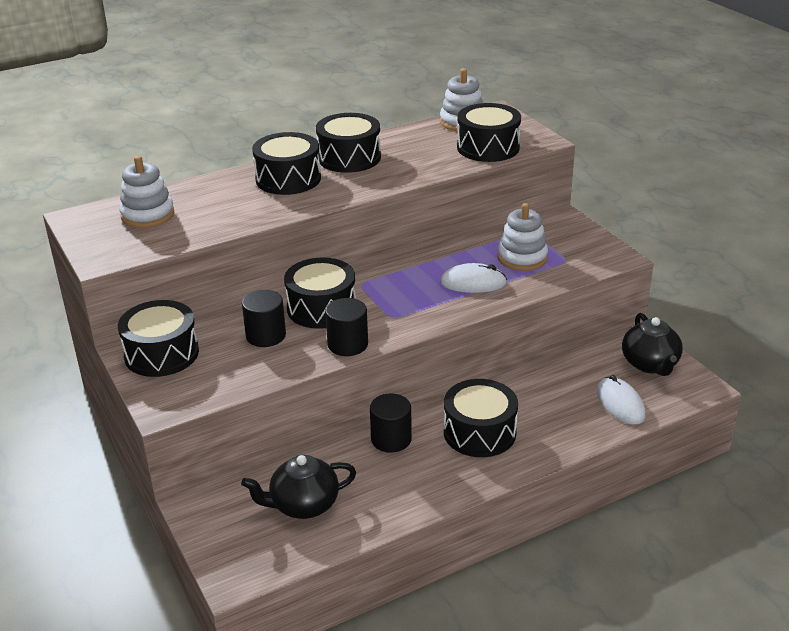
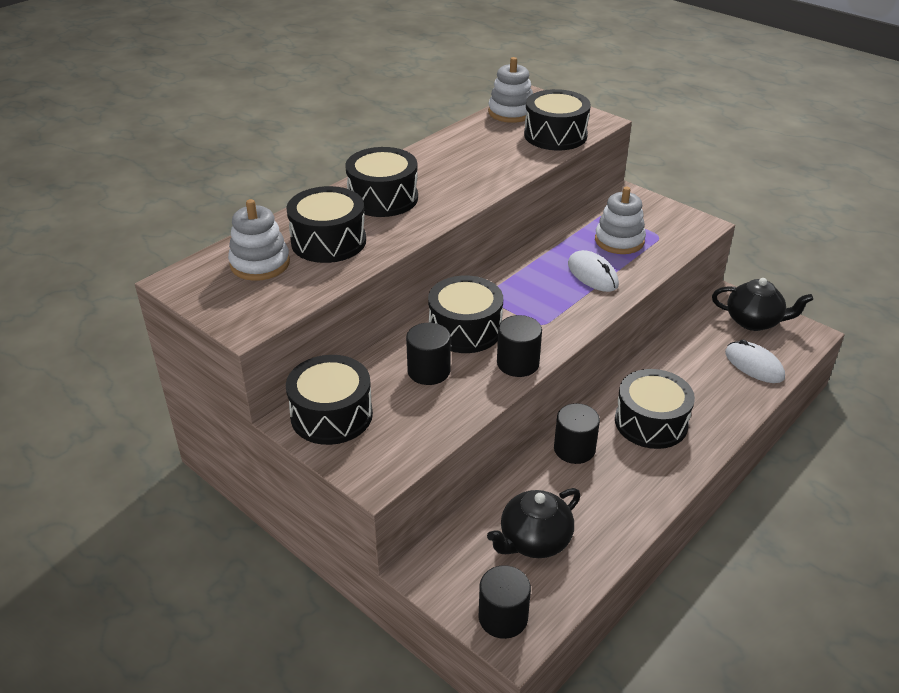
camera: 20 degrees left, 5 degrees up
black drum [316,113,381,173] -> black drum moved to [286,186,366,263]
white mouse [440,263,507,293] -> white mouse turned 75 degrees clockwise [568,250,619,292]
black teapot [622,313,683,376] -> black teapot turned 45 degrees counterclockwise [712,278,813,331]
none -> black cylinder [478,565,531,639]

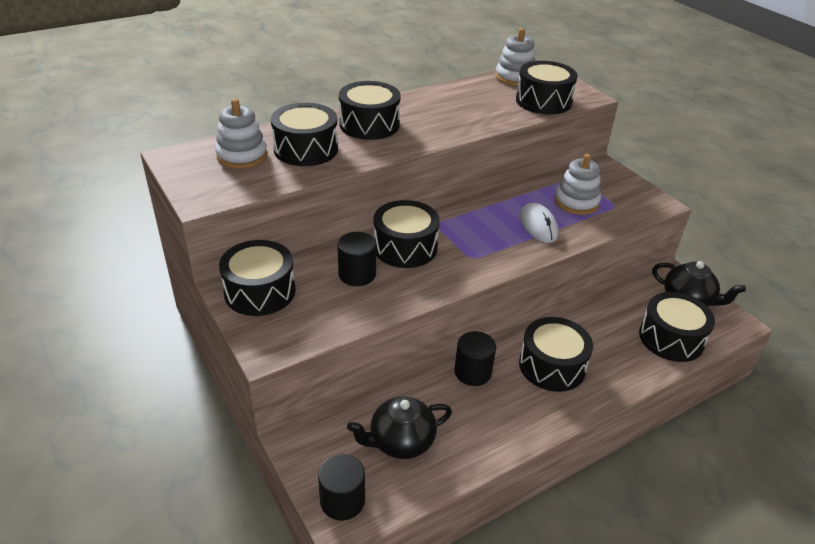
camera: 15 degrees right, 0 degrees up
black cylinder [497,315,542,377] -> none
white mouse [725,340,785,383] -> black drum [639,292,715,362]

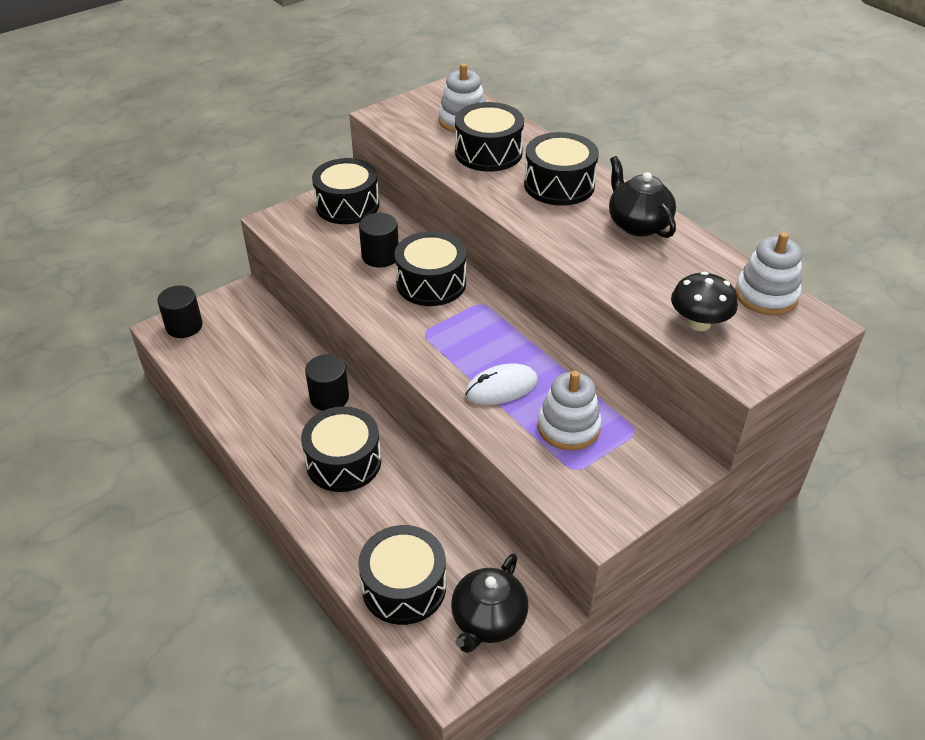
camera: 85 degrees right, 5 degrees up
black teapot [347,397,452,459] -> black teapot moved to [609,156,676,238]
black drum [516,61,578,114] -> black mushroom [671,272,738,331]

